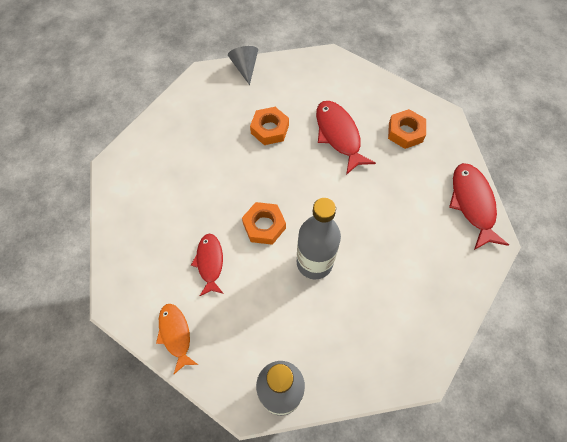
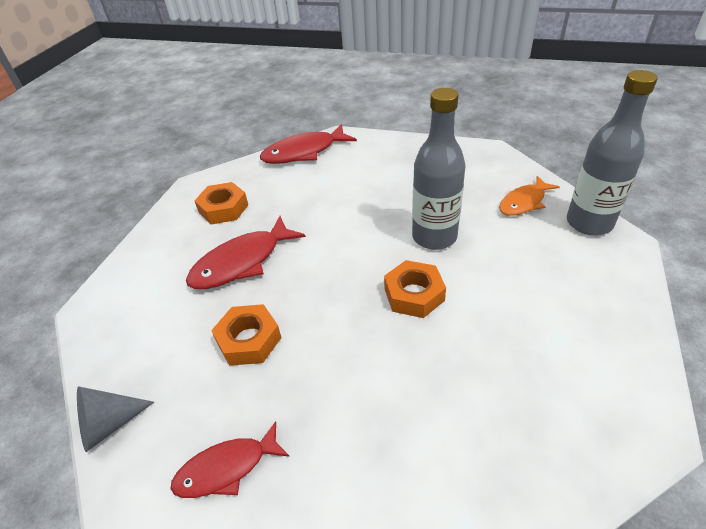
camera: 105 degrees left, 20 degrees down
orange fish [156,304,198,375] -> orange fish moved to [499,176,560,216]
red fish [191,234,224,296] -> red fish moved to [170,421,289,498]

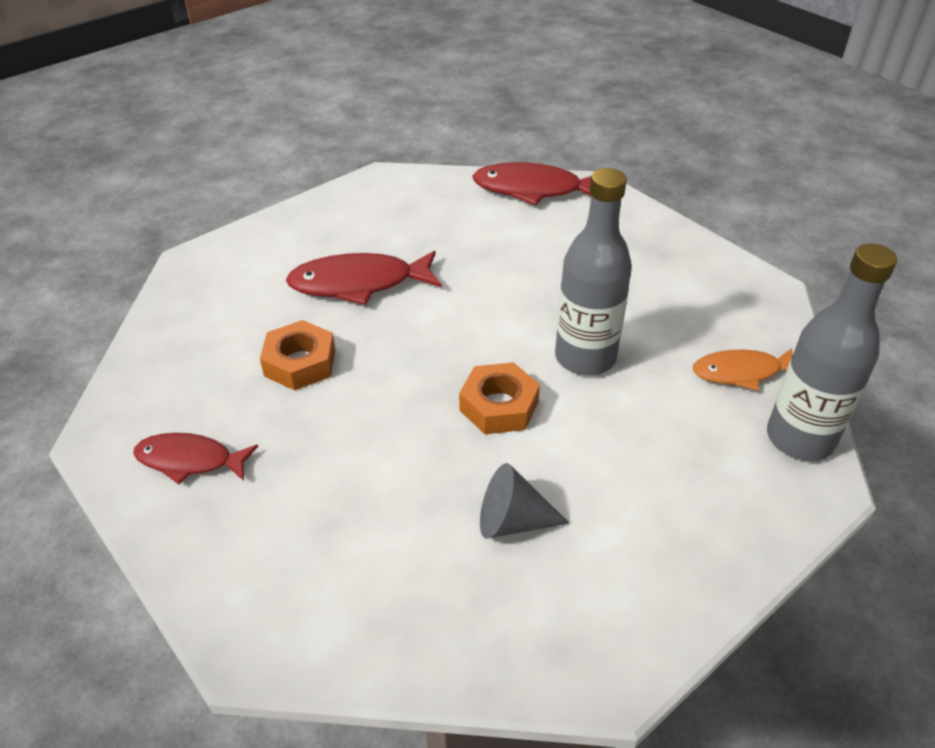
camera: 30 degrees right, 0 degrees up
grey cone [77,386,154,452] -> grey cone moved to [480,463,570,539]
orange nut [195,182,248,225] -> none

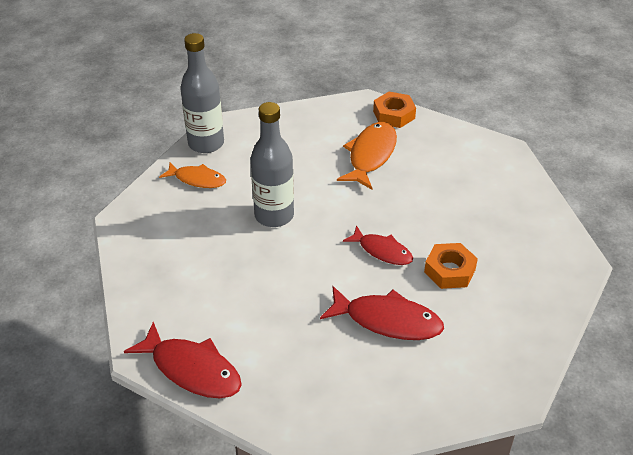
camera: 155 degrees left, 0 degrees up
red fish [133,433,258,484] -> red fish moved to [343,225,413,265]
orange nut [459,362,540,434] -> orange nut moved to [373,92,416,128]
grey cone [480,463,570,539] -> orange fish [337,122,397,189]

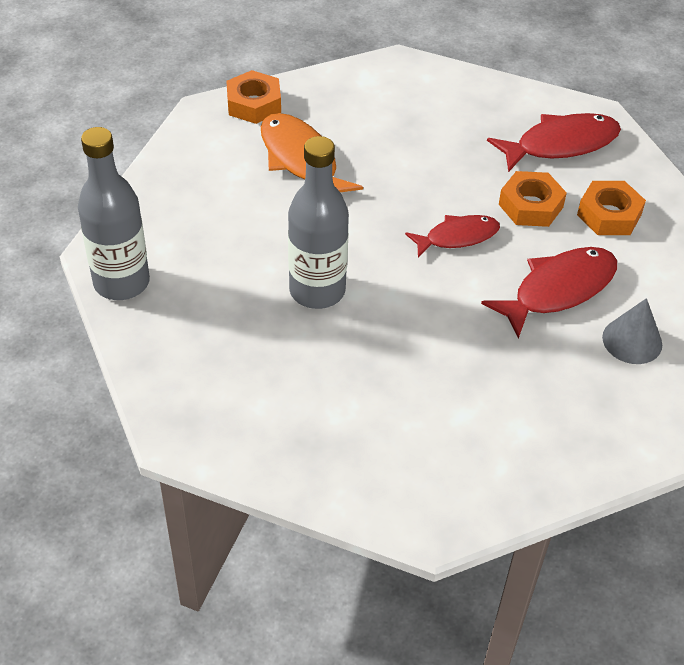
camera: 55 degrees left, 5 degrees up
red fish [124,322,242,398] -> red fish moved to [487,113,621,172]
orange fish [159,162,226,188] -> none
none -> orange nut [577,181,646,235]
none -> grey cone [602,298,662,364]

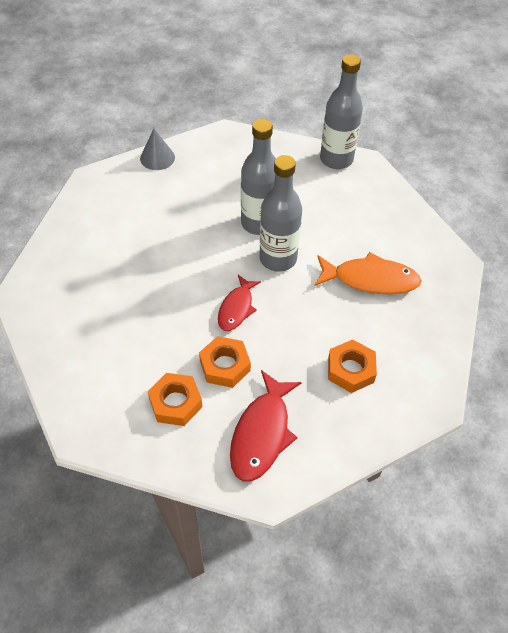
camera: 130 degrees right, 5 degrees up
orange nut [226,70,281,124] -> orange nut moved to [328,339,377,393]
red fish [481,247,617,339] -> none
grey cone [602,298,662,364] -> grey cone moved to [140,129,175,170]
none -> grey bottle [259,155,302,272]

